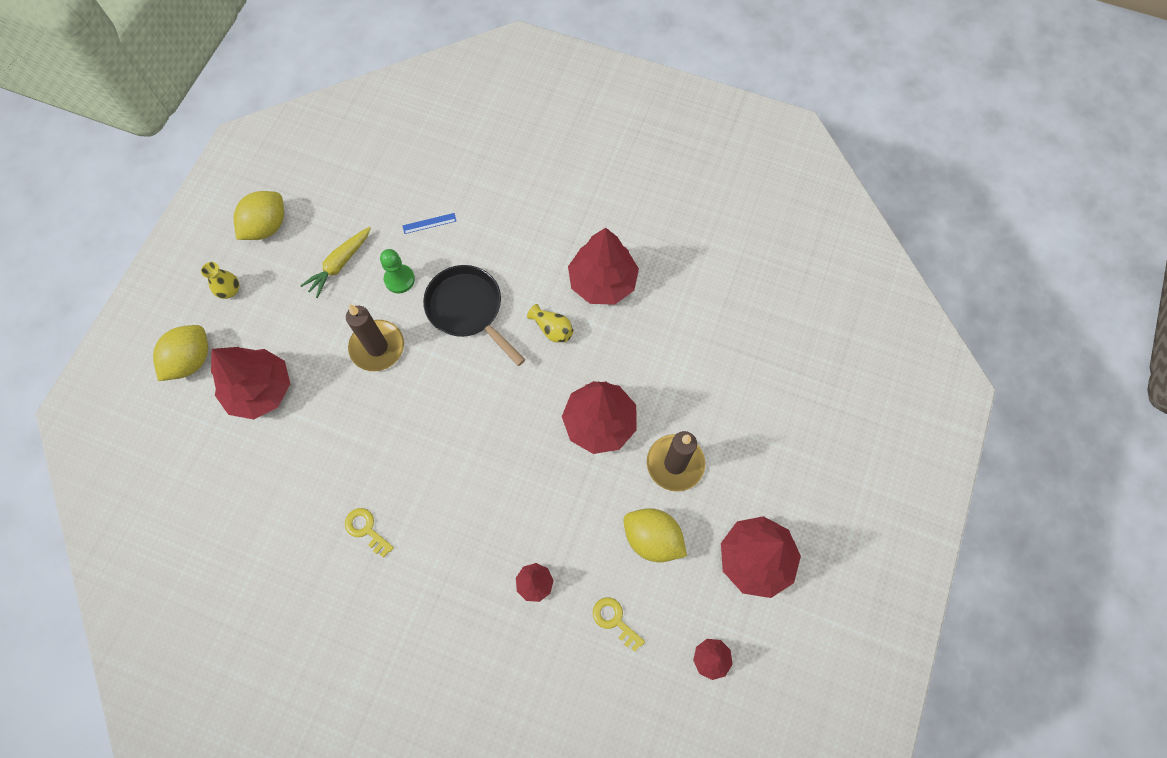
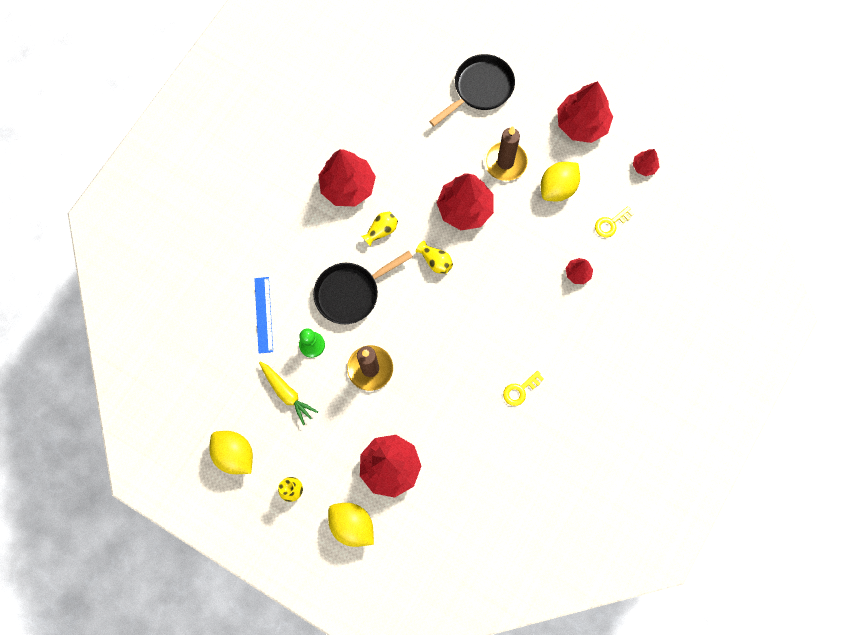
camera: 80 degrees left, 5 degrees up
blue ruler [402,213,456,234] -> blue ruler [254,277,273,354], size x1.70
none -> yellow vase [416,241,453,274]
none -> black pan [429,54,515,126]

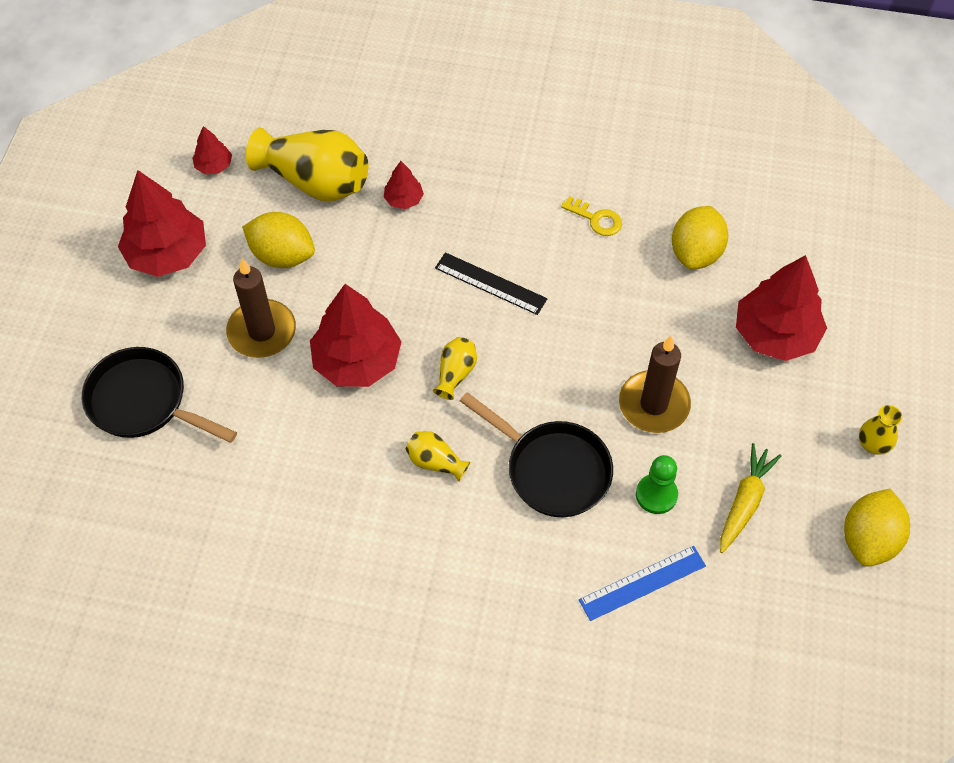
camera: 110 degrees left, 15 degrees down
red tree [319,149,376,206] -> none
yellow lemon [328,503,374,547] -> yellow lemon moved to [672,206,728,270]
yellow key [595,206,634,237] -> yellow vase [246,128,368,201]
none -> black ruler [435,252,547,315]

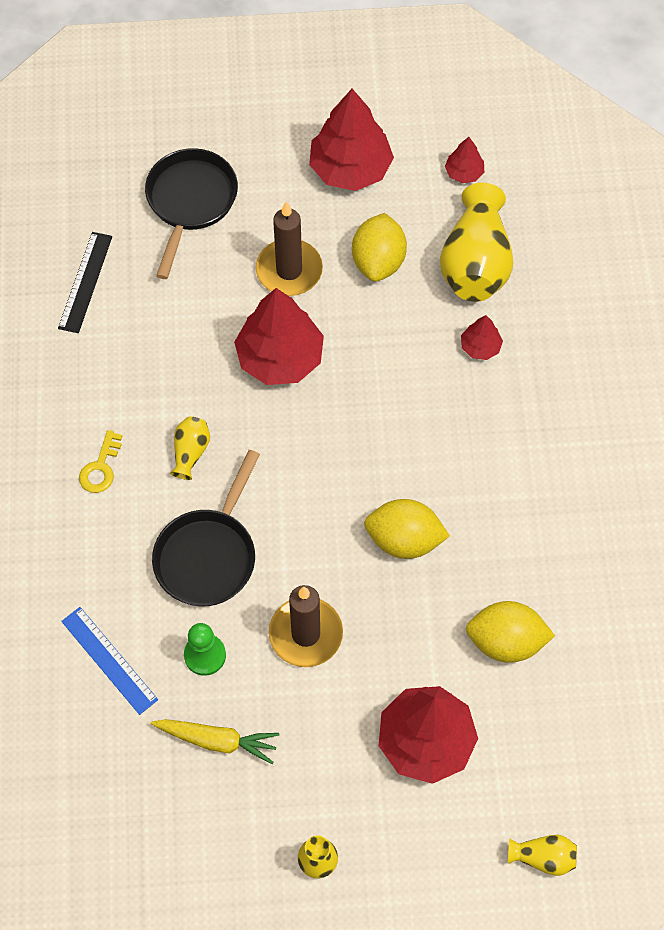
camera: 75 degrees right, 5 degrees up
yellow vase [433,337,477,400] -> yellow vase moved to [508,835,577,876]
black ruler [435,252,547,315] -> black ruler moved to [58,232,112,333]
yellow key [561,196,622,236] -> yellow key moved to [79,430,122,493]
yellow lemon [844,489,910,567] -> yellow lemon moved to [364,499,450,559]

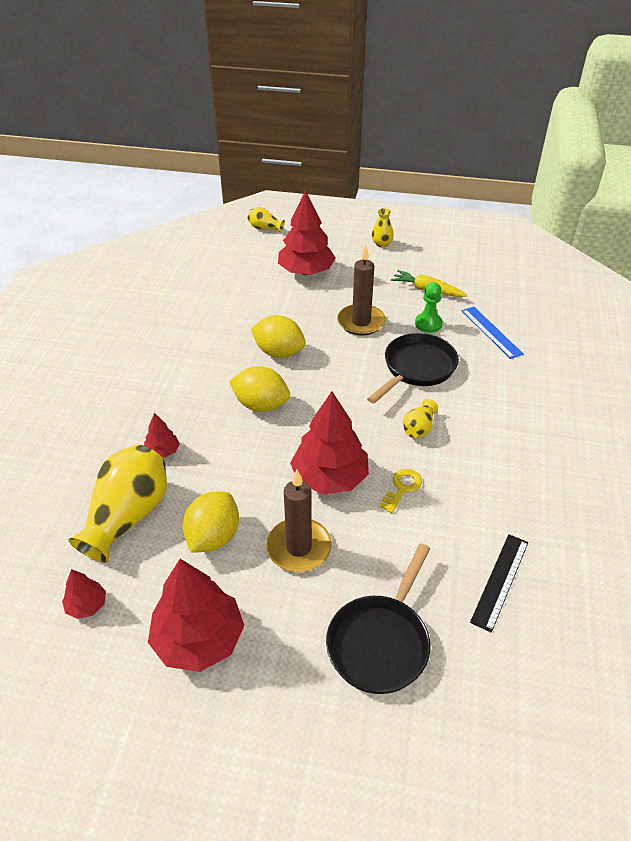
camera: 165 degrees left, 20 degrees down
yellow key [79,430,122,493] -> yellow key moved to [380,469,422,513]
yellow lemon [466,601,555,663] -> yellow lemon moved to [229,366,290,412]

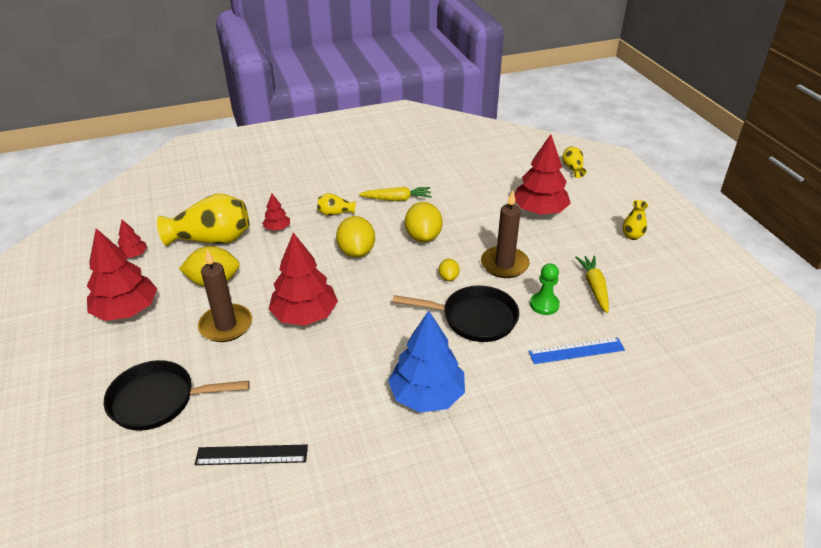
camera: 60 degrees right, 5 degrees down
yellow key [380,469,422,513] -> none
yellow vase [403,399,438,438] -> yellow vase moved to [317,193,356,216]
blue ruler [461,307,524,359] -> blue ruler turned 45 degrees clockwise [528,337,625,364]
none -> yellow carrot [359,187,432,201]
none -> blue tree [388,311,465,412]
none -> yellow lemon [439,259,460,281]

